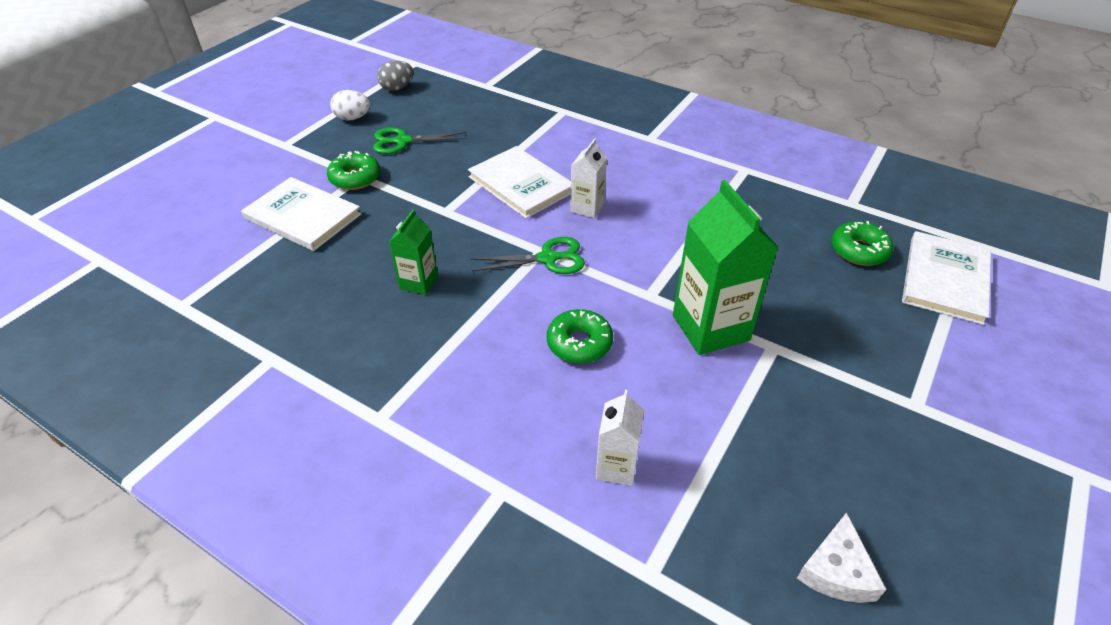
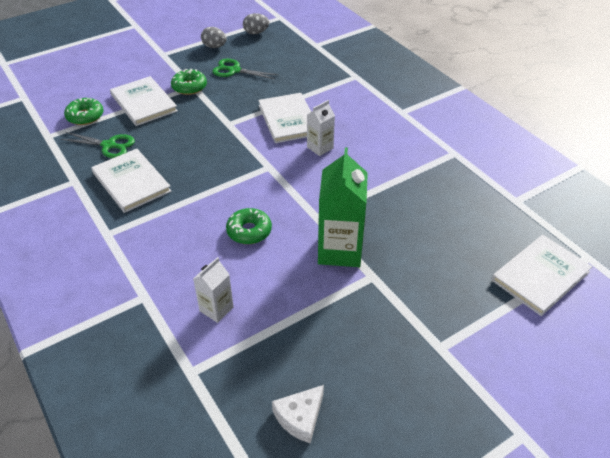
camera: 25 degrees right, 0 degrees up
white egg [330,90,370,121] -> grey egg [201,27,227,48]
green carton [389,209,438,295] -> none
green scissors [471,237,585,274] -> green scissors moved to [60,132,135,158]
green donut [831,221,893,266] -> green donut moved to [64,98,103,125]
none -> white book [91,149,171,213]

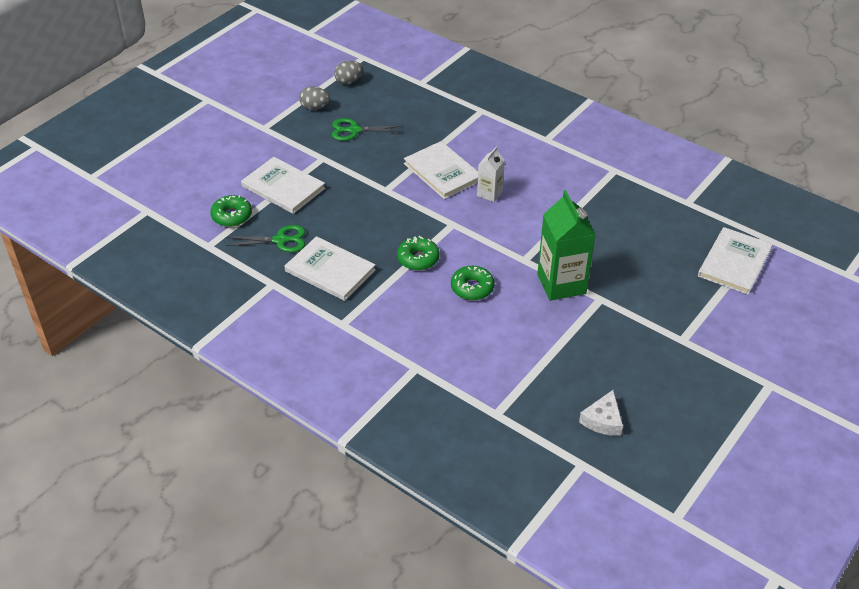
camera: 20 degrees left, 0 degrees up
green donut [171,69,207,95] -> green donut moved to [397,236,440,270]
white carton [193,257,234,323] -> none

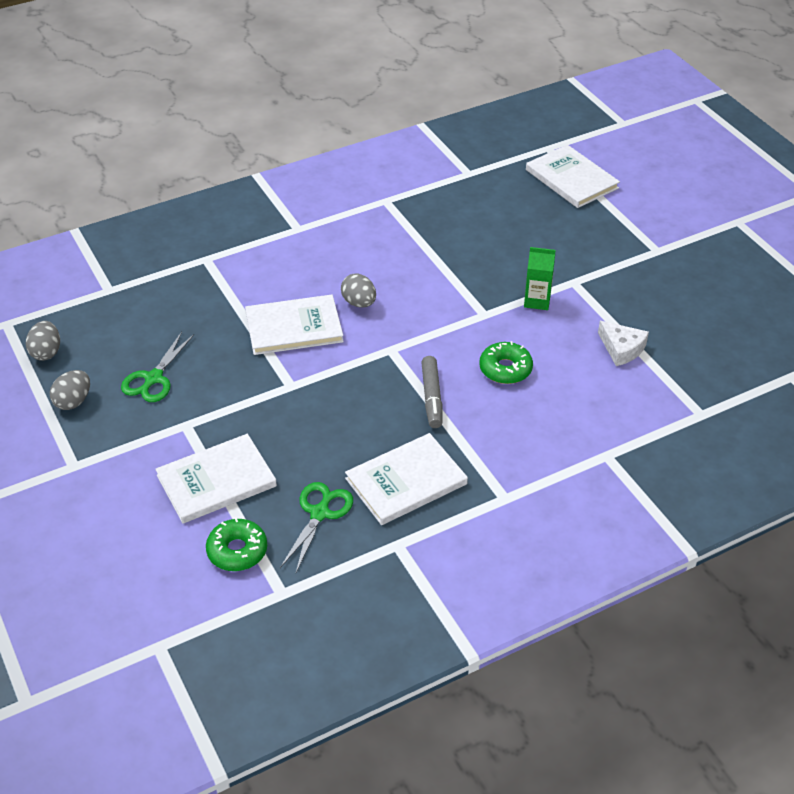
camera: 65 degrees left, 0 degrees up
green donut [397,236,440,270] -> grey marker [421,356,442,428]
white carton [477,147,505,202] -> grey egg [341,274,376,308]
green carton [537,190,596,301] -> green carton [524,247,556,310], size x0.54
white cheese [579,390,623,436] -> white cheese moved to [598,321,649,366]

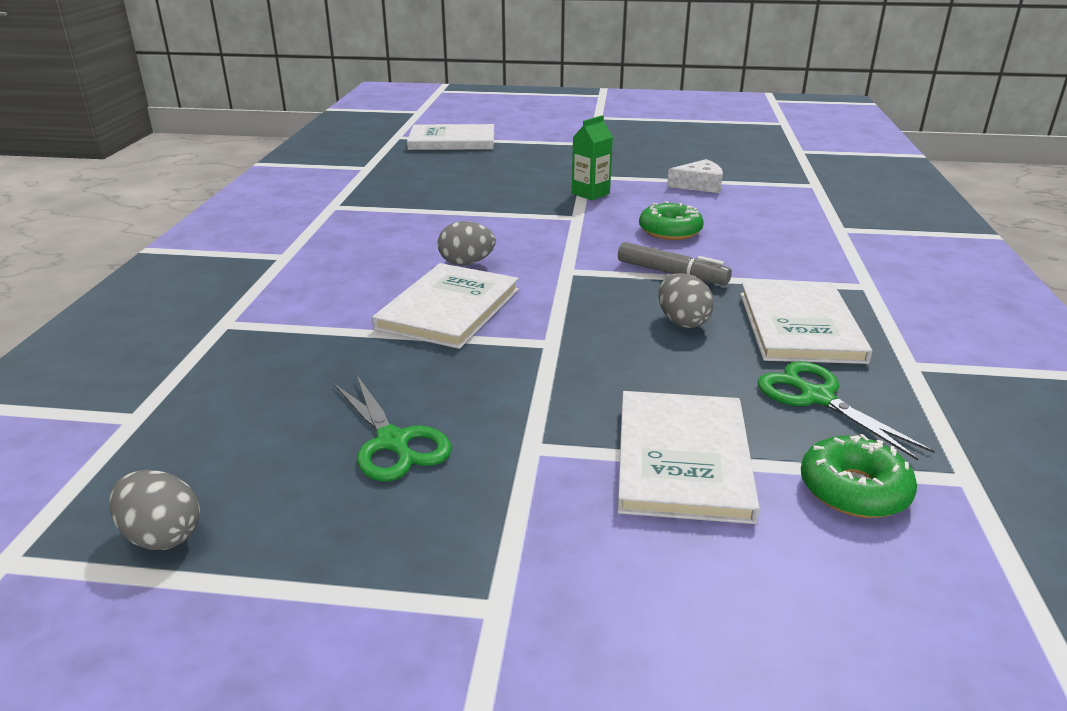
camera: 55 degrees left, 15 degrees down
grey egg [50,370,90,410] -> grey egg moved to [658,273,714,328]

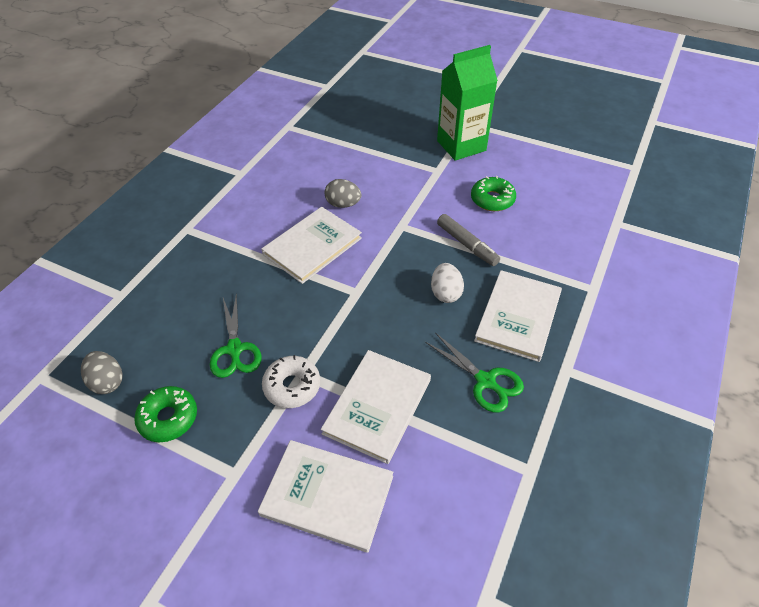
camera: 20 degrees right, 20 degrees up
white book [407,124,495,150] -> white book moved to [258,440,393,553]
green carton [572,115,613,200] -> green carton [437,45,498,161], size x1.85
grey egg [658,273,714,328] -> white egg [431,263,464,303]
white cheese [667,159,723,193] -> none
green scissors [758,361,935,460] -> green scissors turned 150 degrees clockwise [425,332,524,413]
green donut [801,434,917,518] -> green donut moved to [134,386,197,442]
none -> white donut [262,355,320,408]

